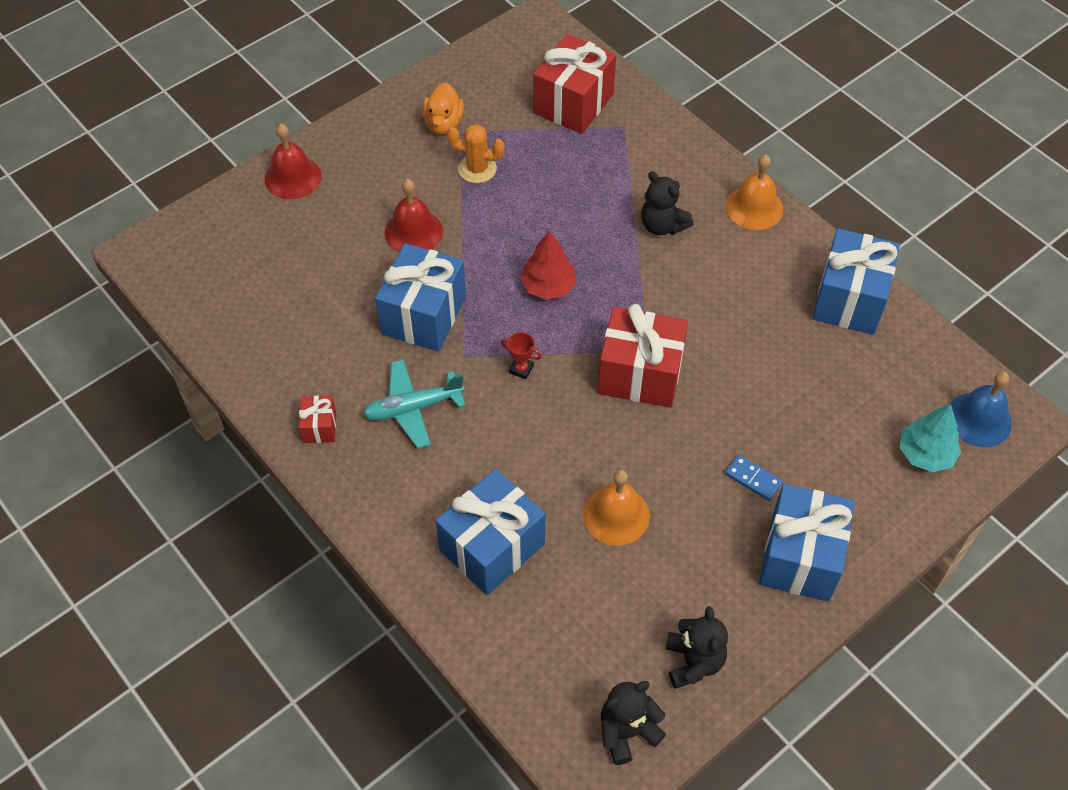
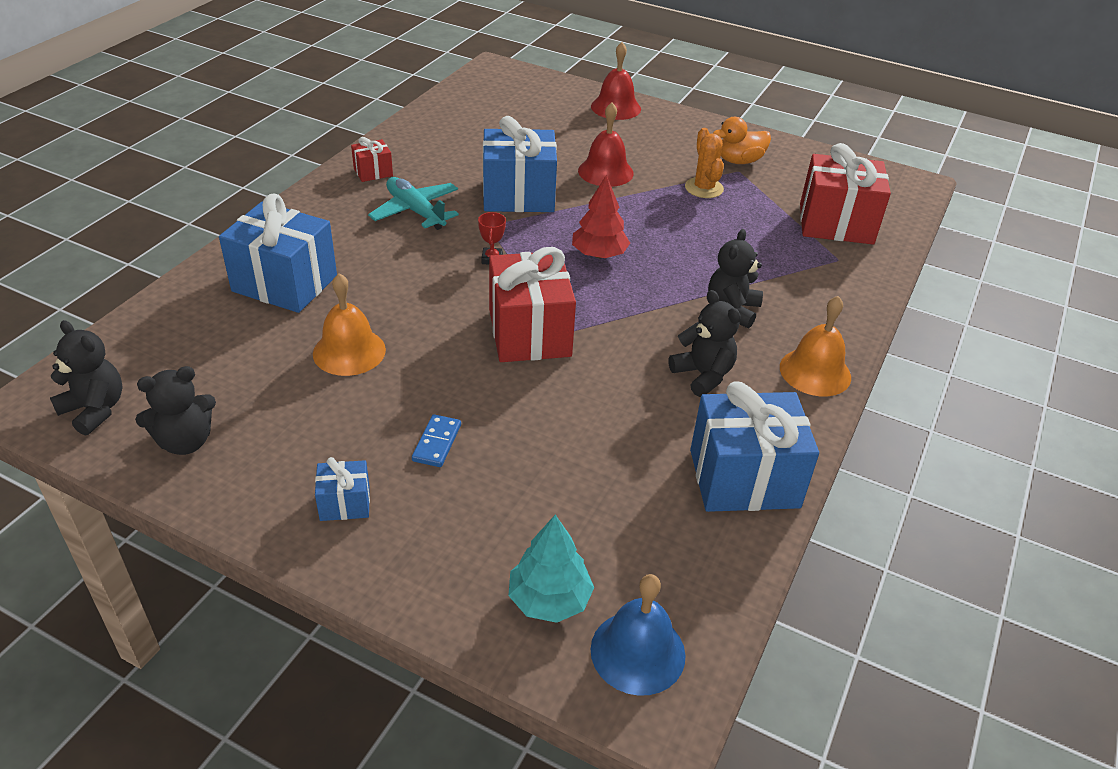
camera: 65 degrees right, 15 degrees down
blue gift [759,484,854,602] -> blue gift [315,457,370,521], size x0.47
none -> black teddy bear [668,290,741,397]

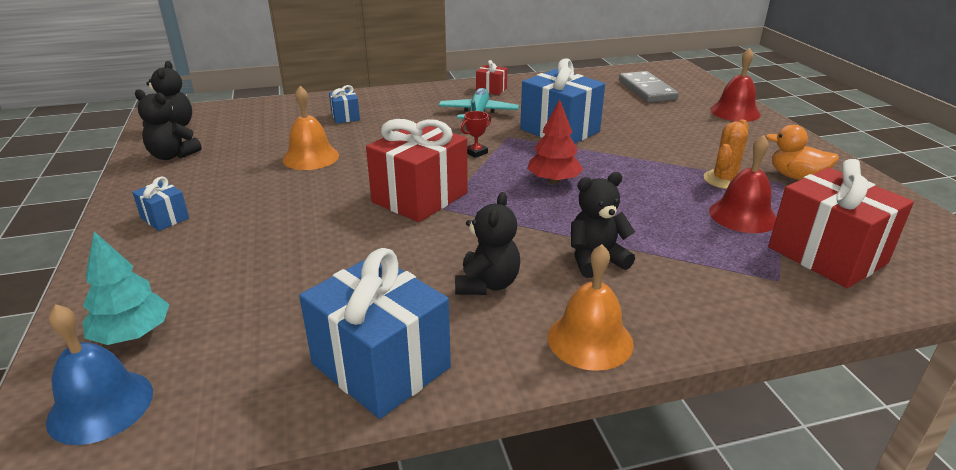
camera: 50 degrees right, 10 degrees down
blue gift [219,193,337,313] -> blue gift [329,85,360,123], size x0.47
blue domino [412,414,461,467] -> none
red bell [578,103,634,187] -> red bell moved to [709,135,776,233]
none -> grey domino [619,71,679,103]

